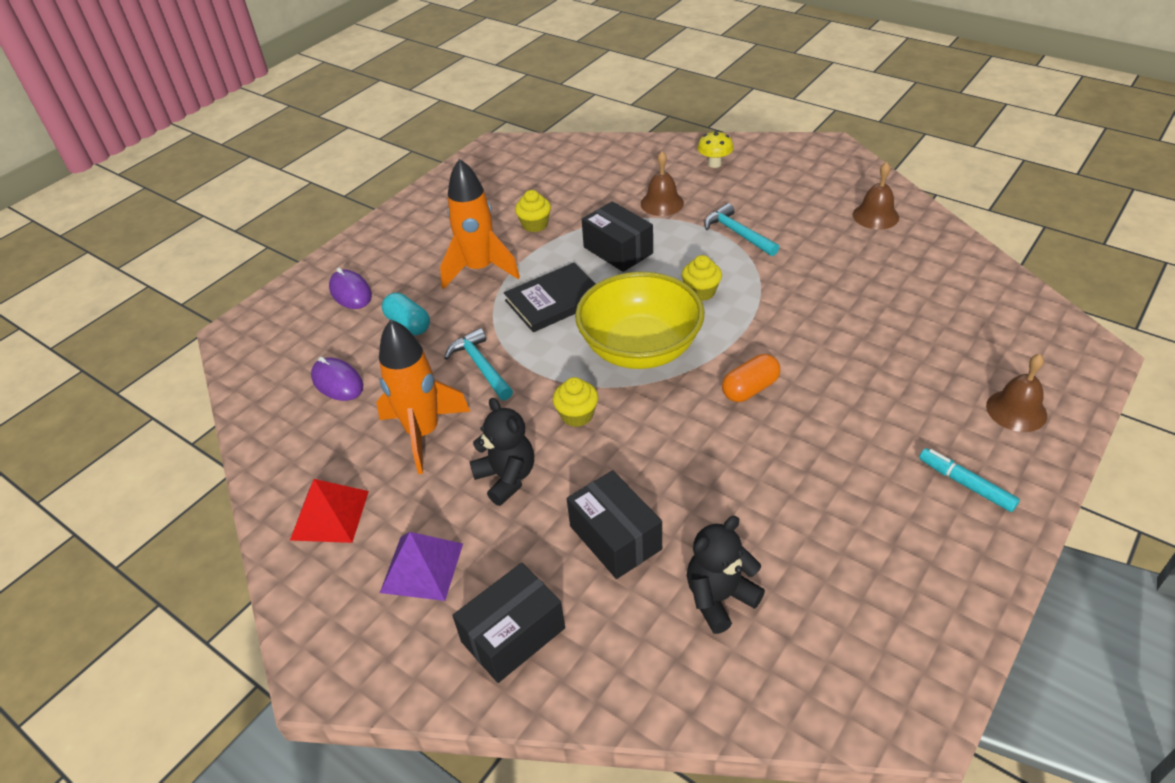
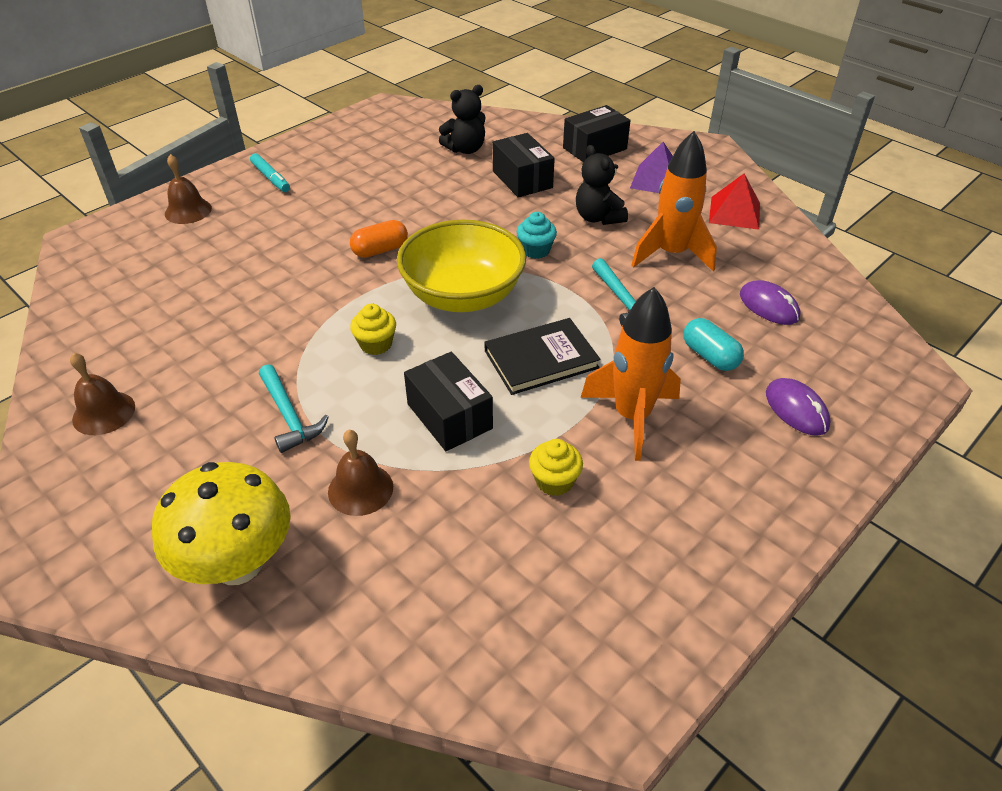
camera: 175 degrees left, 0 degrees up
yellow cupcake [553,377,598,427] -> turquoise cupcake [517,212,557,259]
yellow mushroom [697,131,734,168] -> yellow mushroom [152,462,291,585], size x2.09

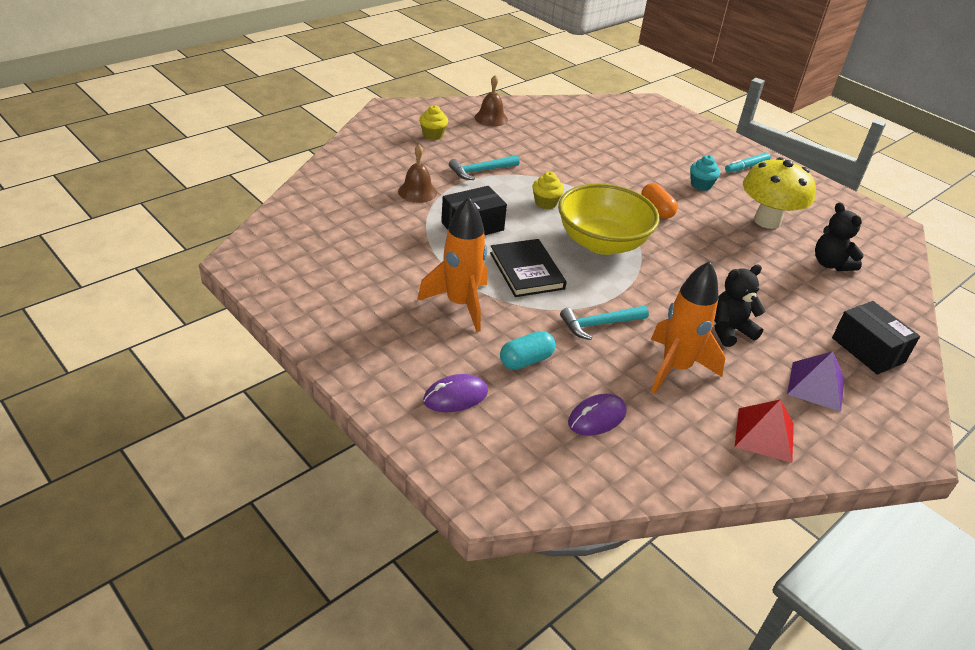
camera: 90 degrees right, 5 degrees down
yellow mushroom [152,462,291,585] -> yellow mushroom moved to [743,157,816,229]
brown bell [165,154,212,224] -> none
black box [493,133,555,198] -> none
turquoise cupcake [517,212,557,259] -> turquoise cupcake moved to [690,155,720,191]
yellow cupcake [529,439,583,496] -> yellow cupcake moved to [419,105,448,140]

